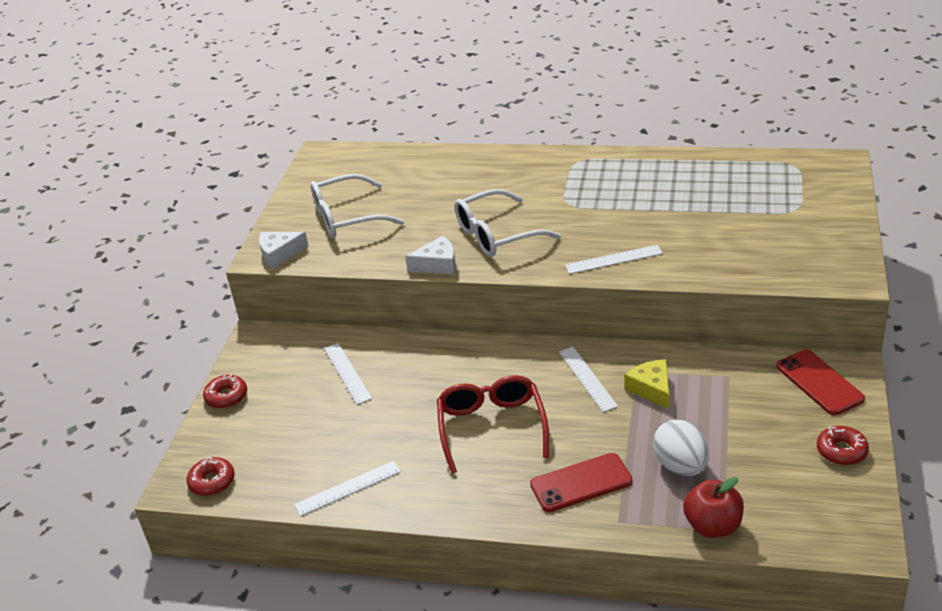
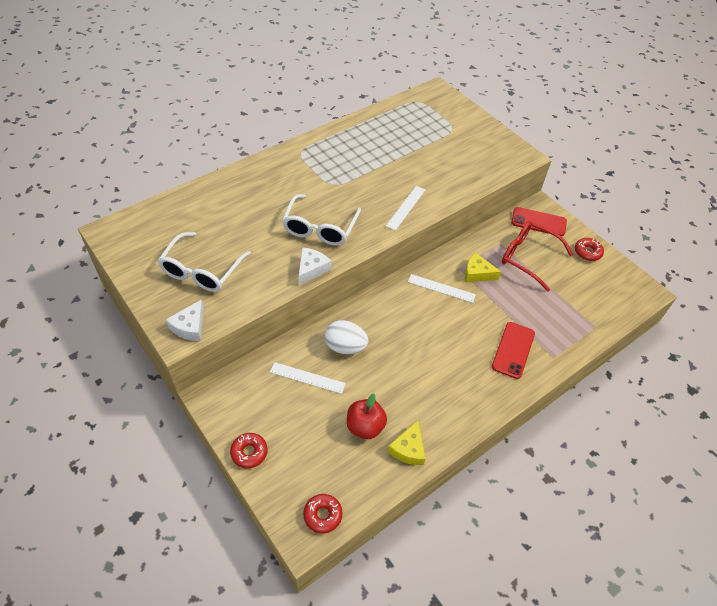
camera: 55 degrees left, 15 degrees up
white ruler [294,461,401,516] -> yellow cheese [387,420,426,465]
red glasses [437,375,549,474] -> red glasses moved to [502,221,573,292]
white egg [653,420,709,476] -> white egg moved to [325,320,369,354]
red apple [683,477,744,538] -> red apple moved to [347,394,387,439]

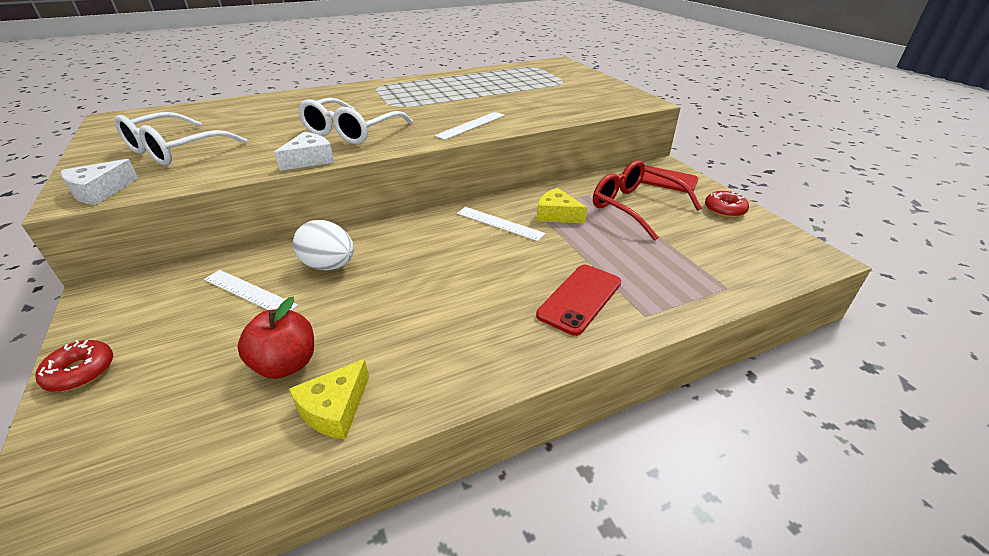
camera: 15 degrees right, 15 degrees down
red donut [303,494,343,534] -> none

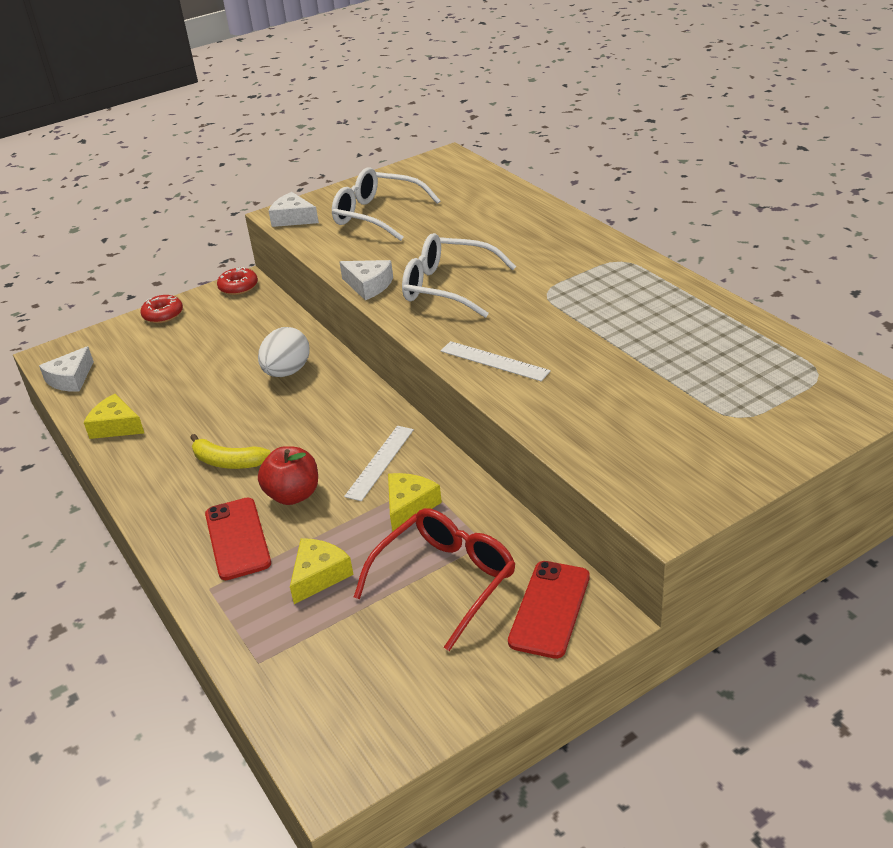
camera: 85 degrees right, 0 degrees up
white ruler [204,270,298,311] -> none
red apple [237,297,314,379] -> red apple moved to [258,446,318,505]
red phone [536,265,621,336] -> red phone turned 45 degrees clockwise [205,497,271,580]
red donut [705,191,749,218] -> red donut moved to [217,267,258,295]
none -> white cheese [39,346,94,392]
none -> yellow banana [190,434,271,469]
none -> yellow cheese [290,538,354,604]

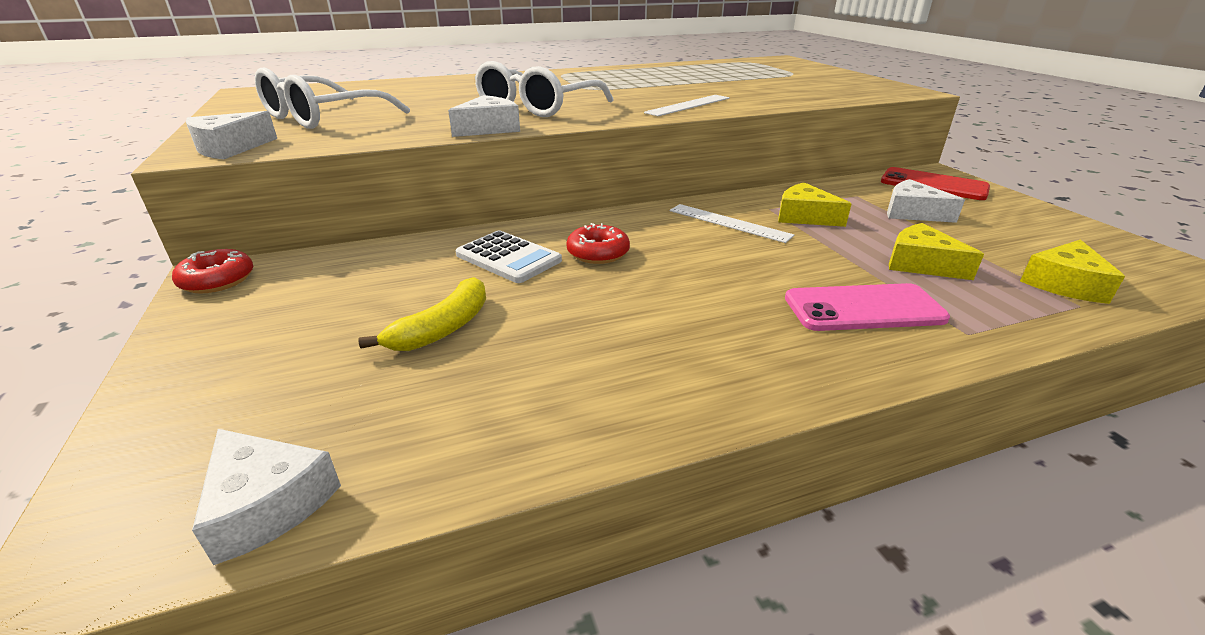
camera: 80 degrees left, 5 degrees down
yellow cheese [84,394,144,439] -> yellow cheese moved to [1020,239,1125,304]
red donut [141,295,183,323] -> red donut moved to [566,223,630,264]
yellow banana [190,434,271,469] -> yellow banana moved to [358,277,486,351]
red phone [205,497,271,580] -> pink phone [785,283,950,331]
white egg [258,327,310,377] -> white calculator [456,231,562,283]
red apple [258,446,318,505] -> none
red glasses [354,508,515,651] -> white cheese [887,179,965,223]

